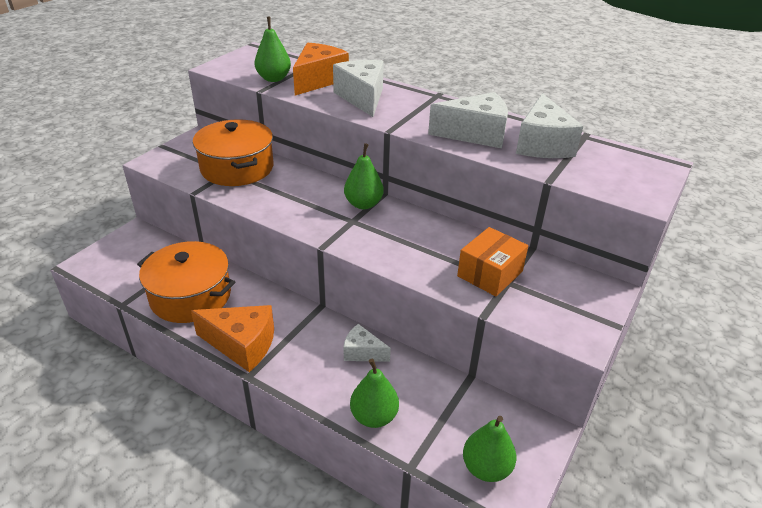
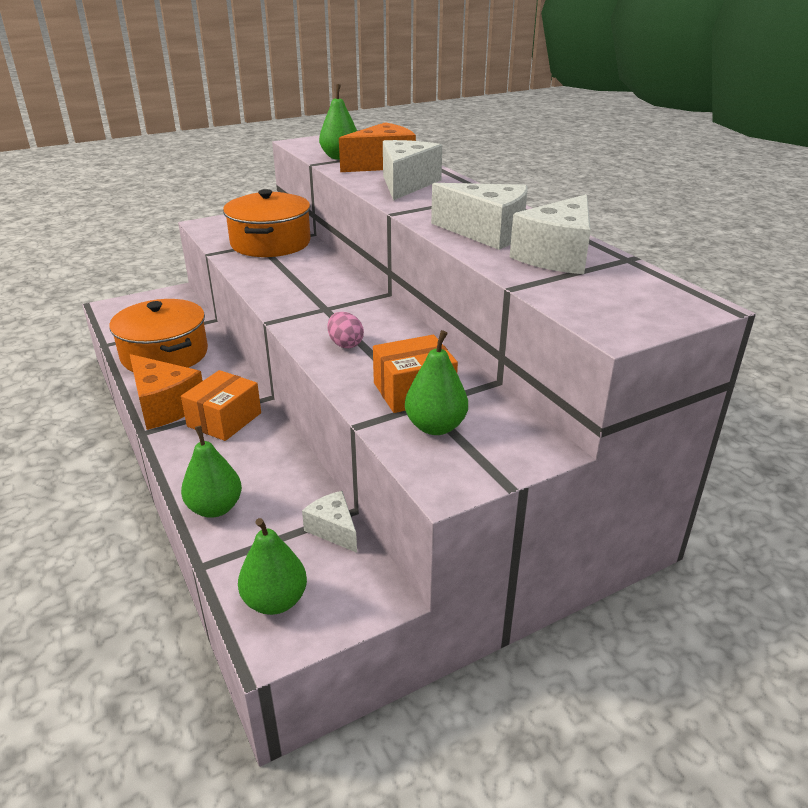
camera: 30 degrees right, 5 degrees down
white cheese [343,324,391,362] -> white cheese moved to [302,491,357,553]
green pear [344,143,384,209] -> green pear moved to [405,330,468,435]
none -> orange box [181,370,261,441]
none -> pink egg [327,312,364,348]

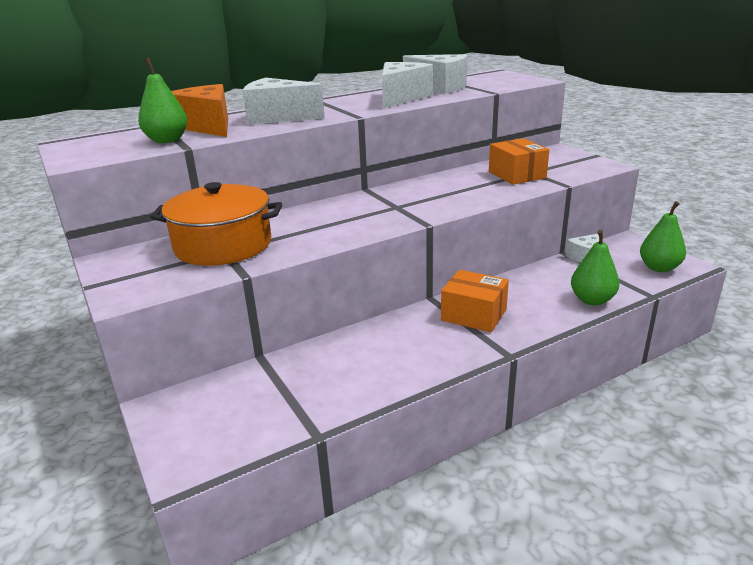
camera: 90 degrees left, 5 degrees down
orange pot [109,299,208,372] -> none
orange cheese [130,354,203,430] -> none
pink egg [327,312,364,348] -> none
green pear [405,330,468,435] -> none

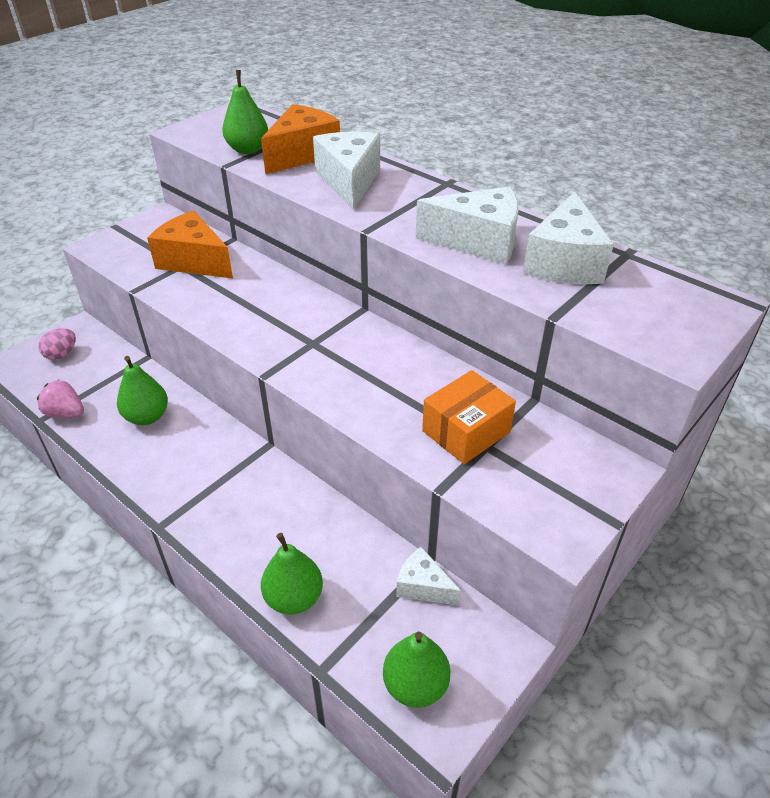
camera: 70 degrees right, 15 degrees up
orange pot [150,182,282,266] -> orange cheese [147,210,233,279]
orange box [441,270,509,332] -> none
none -> pink strawberry [37,380,84,418]
none -> pink egg [38,328,76,360]
none -> green pear [117,356,168,425]

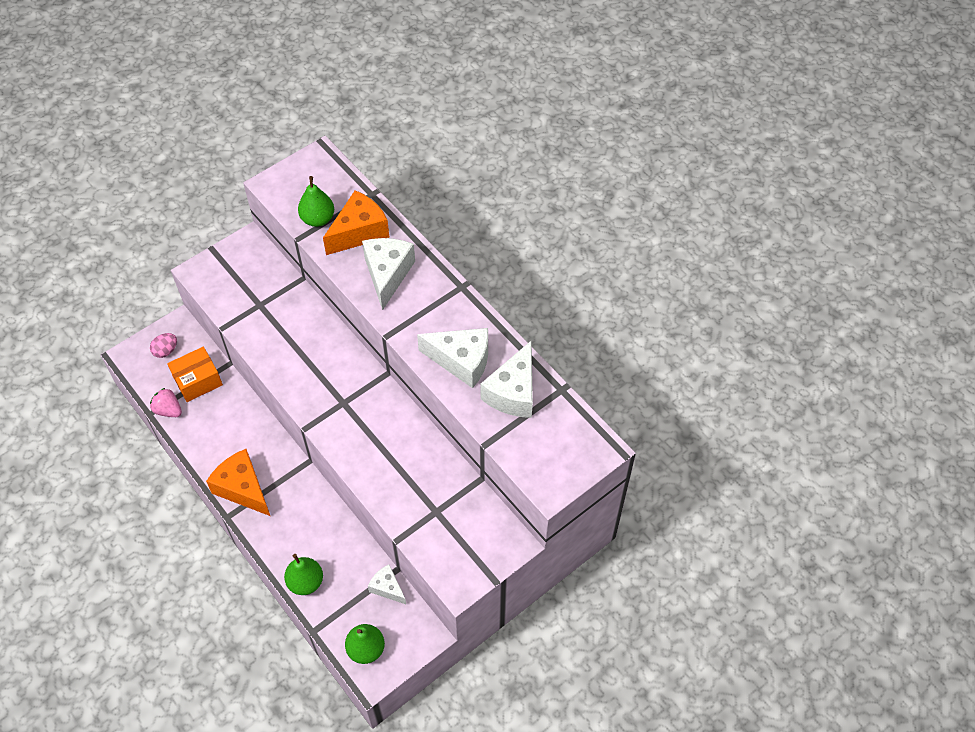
camera: 10 degrees right, 15 degrees up
green pear [117,356,168,425] -> none
orange cheese [147,210,233,279] -> orange cheese moved to [206,449,270,516]
orange box [422,370,516,464] -> orange box moved to [167,347,223,402]

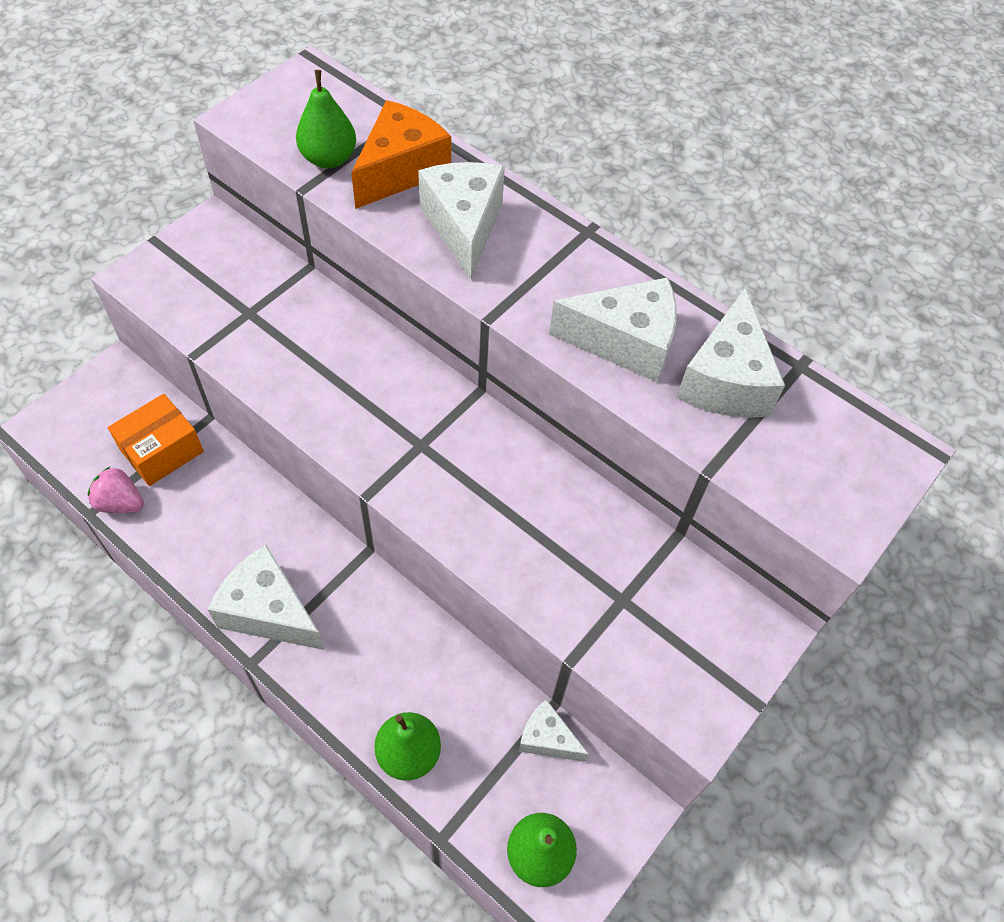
camera: 15 degrees left, 0 degrees up
pink egg [150,333,177,358] -> none
orange cheese [206,449,270,516] -> white cheese [208,545,325,650]

